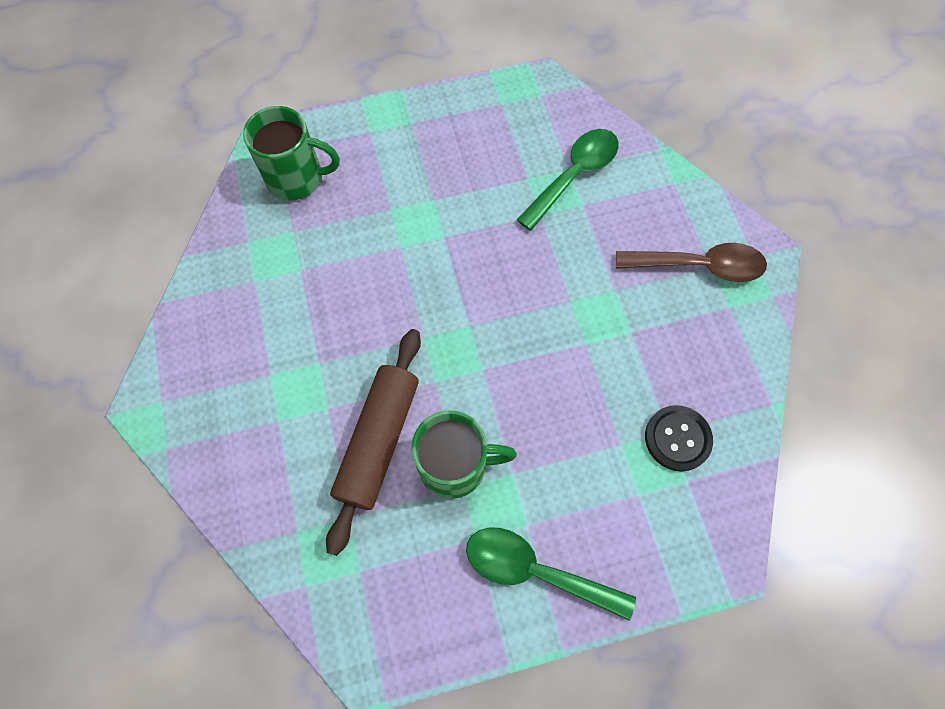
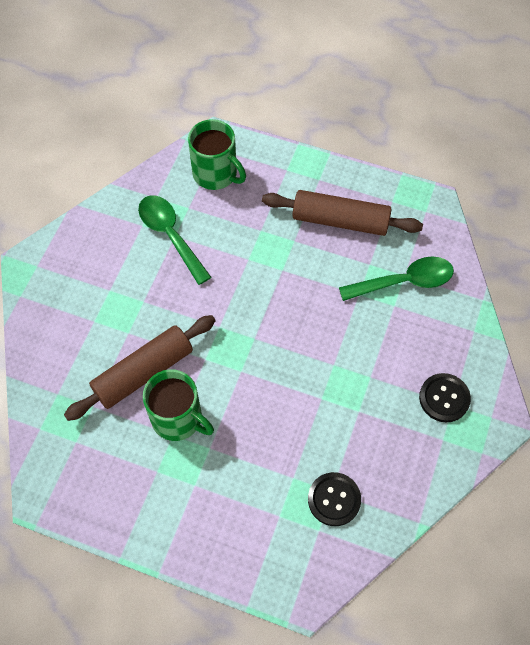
camera: 35 degrees right, 5 degrees down
green spoon [466,528,636,621] -> green spoon moved to [138,195,211,285]
brown spoon [616,243,767,282] -> black button [419,373,471,422]
none -> brown rolling pin [262,190,423,236]

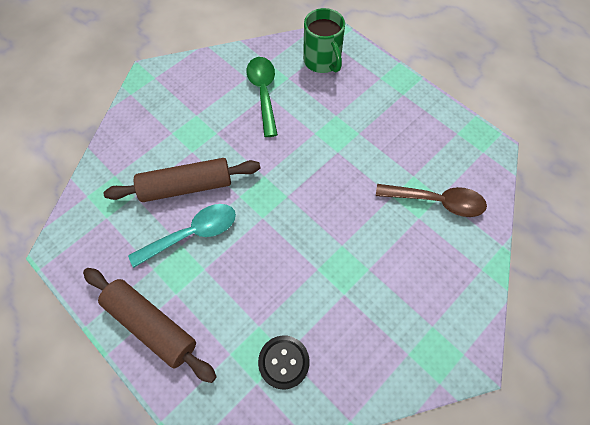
camera: 25 degrees right, 0 degrees up
green mug [143,369,214,441] -> turquoise spoon [128,204,236,268]
brown rolling pin [262,190,423,236] -> brown rolling pin moved to [83,268,217,383]
green spoon [339,257,454,301] -> brown spoon [376,184,487,217]
black button [419,373,471,422] -> none

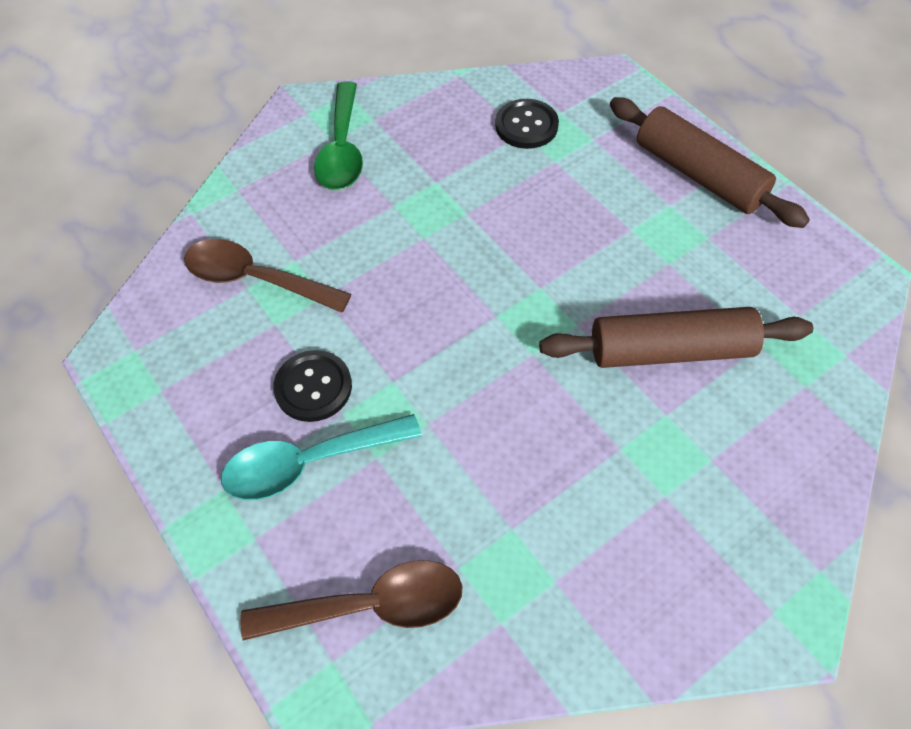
camera: 170 degrees left, 5 degrees down
turquoise spoon [128,204,236,268] -> turquoise spoon moved to [221,414,422,500]
green spoon [247,57,278,137] -> green spoon moved to [314,81,363,190]
green mug [303,8,345,73] -> brown spoon [240,560,463,641]
none -> black button [273,350,352,422]

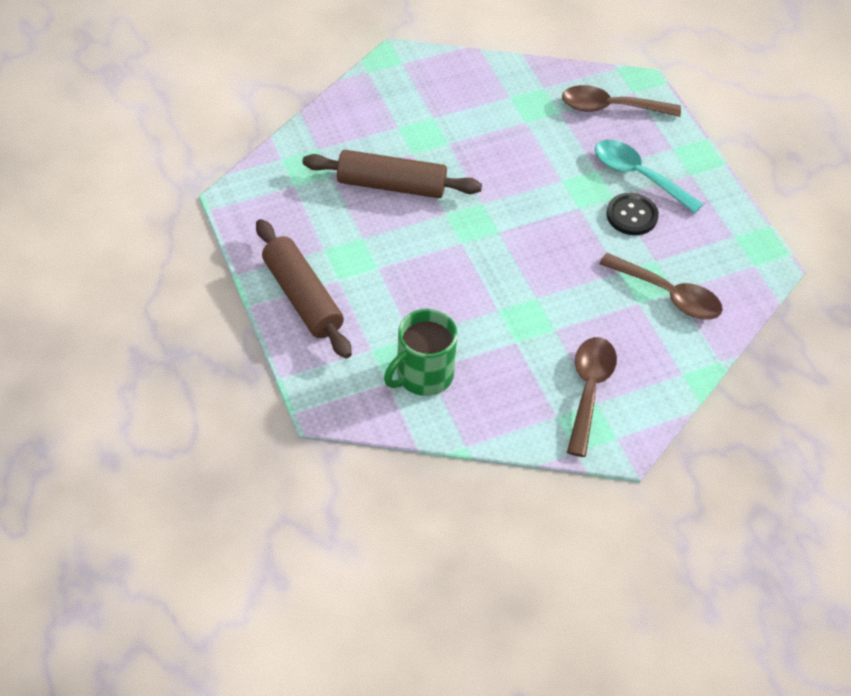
camera: 170 degrees left, 5 degrees down
turquoise spoon [221,414,422,500] -> turquoise spoon turned 135 degrees counterclockwise [595,140,703,214]
green spoon [314,81,363,190] -> brown spoon [567,337,617,457]
black button [495,99,559,149] -> green mug [384,309,458,396]

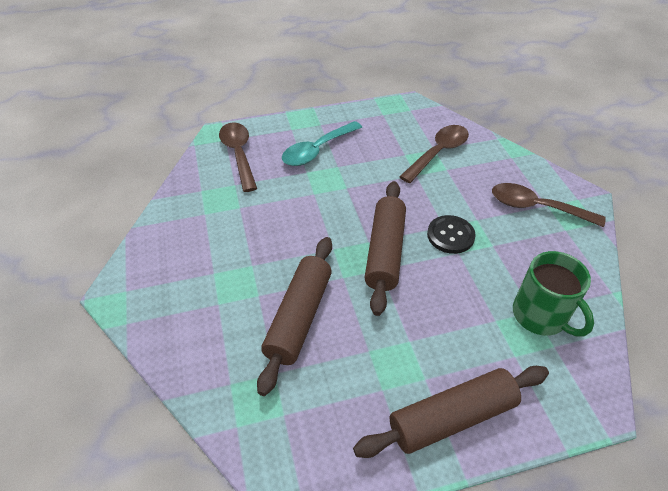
camera: 80 degrees left, 5 degrees down
brown spoon [562,85,681,117] -> brown spoon turned 150 degrees clockwise [219,122,257,192]
black button [606,193,659,235] -> black button moved to [427,215,476,254]
none -> brown rolling pin [365,181,406,316]

